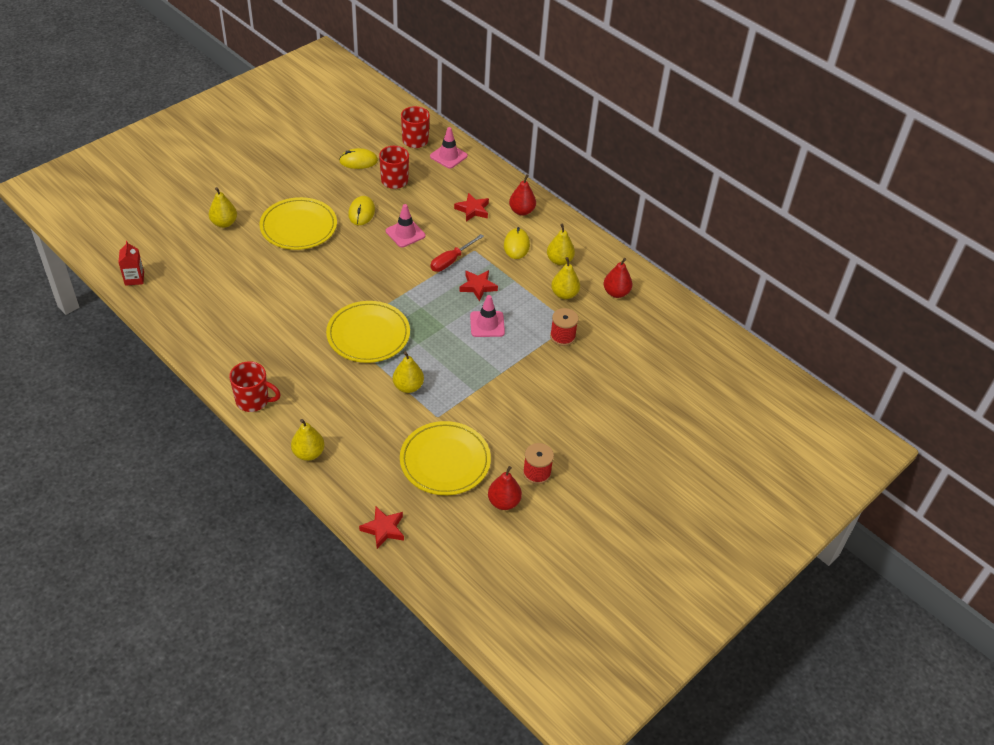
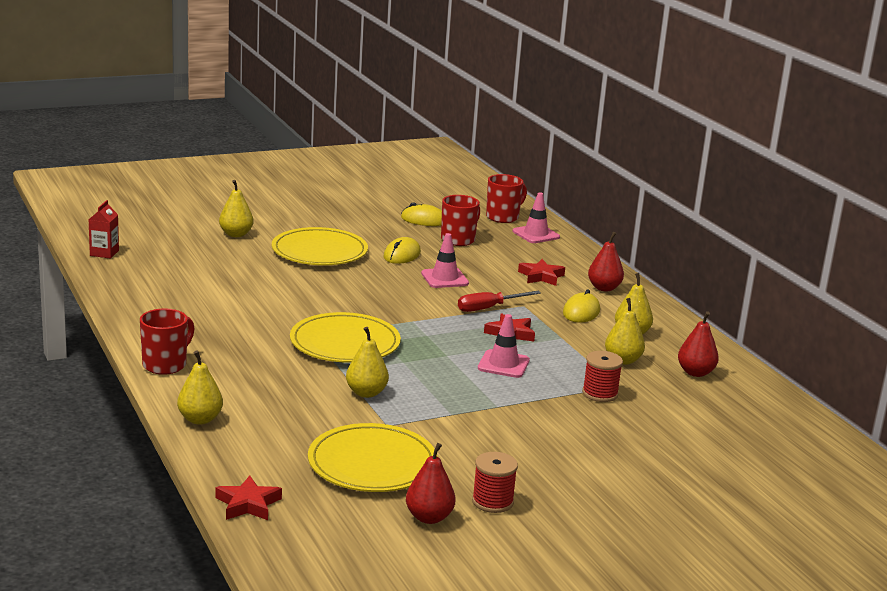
camera: 20 degrees right, 25 degrees down
red mug [229,361,281,412] -> red mug turned 90 degrees counterclockwise [140,308,195,375]

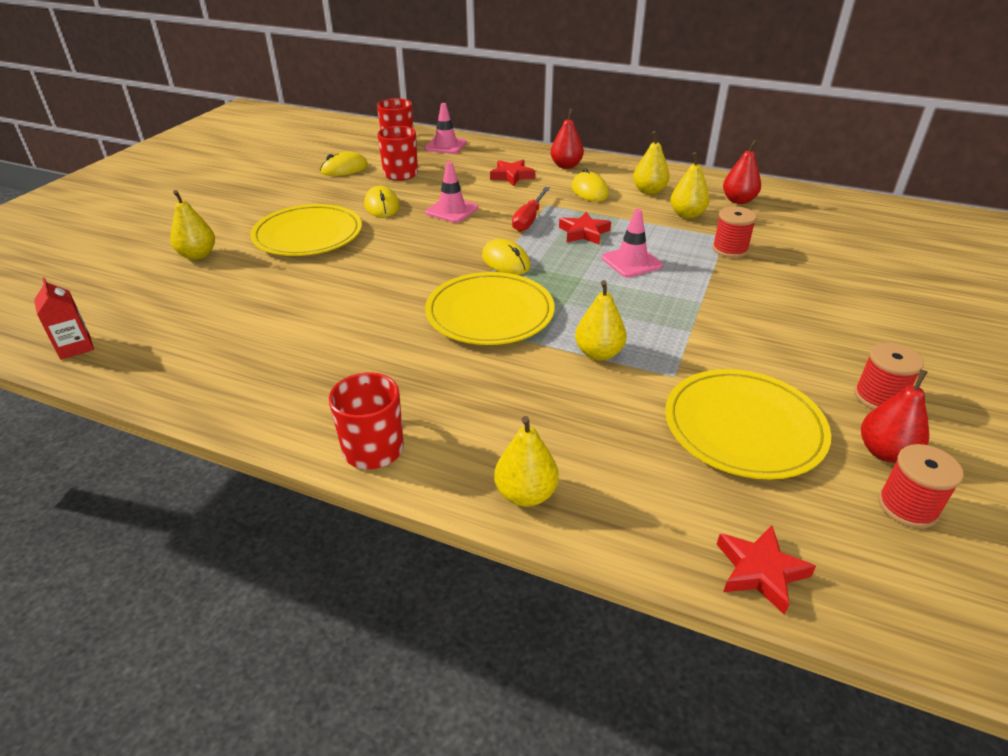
camera: 40 degrees left, 15 degrees up
none -> yellow mouse [482,239,531,275]
none -> red spool [878,444,964,528]

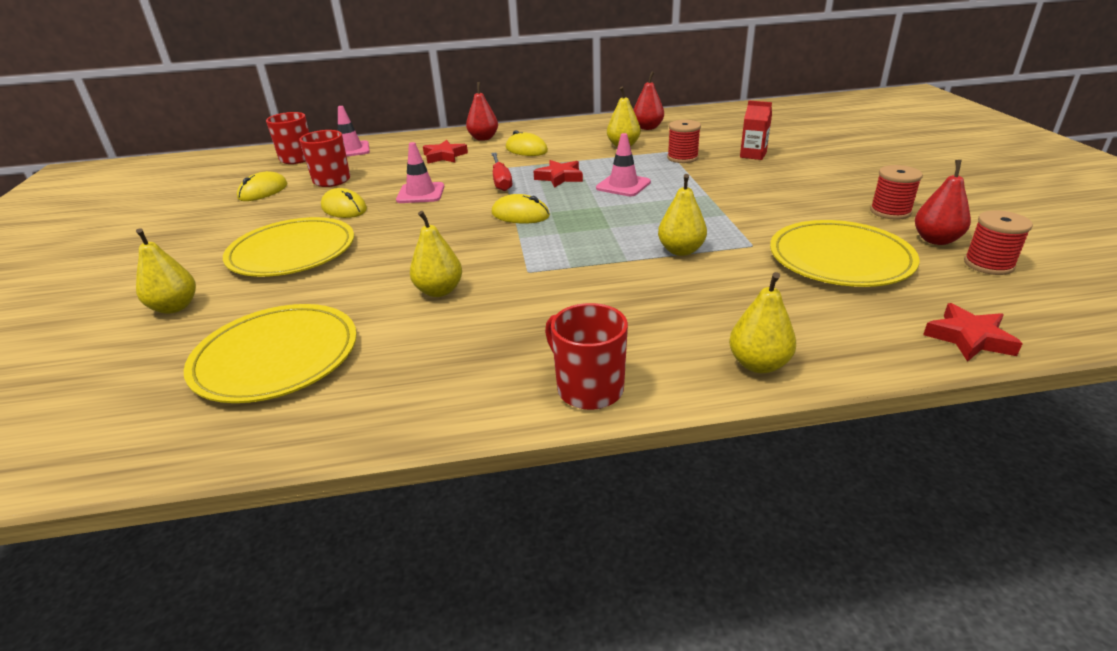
camera: 30 degrees left, 5 degrees down
red carton [34,278,94,360] -> red carton moved to [740,101,772,160]
yellow plate [425,272,555,345] -> yellow plate moved to [184,304,357,403]
yellow pear [633,131,670,195] -> yellow pear moved to [410,211,462,297]

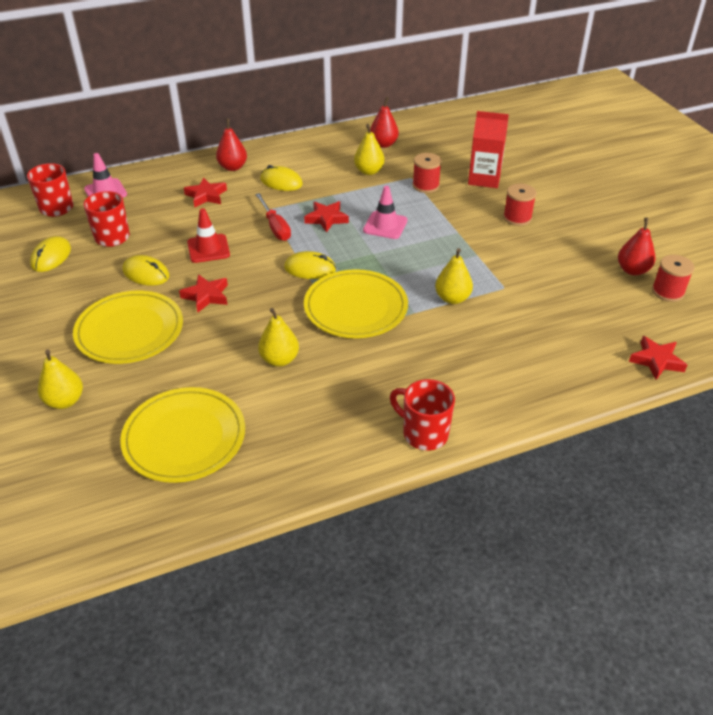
camera: 15 degrees left, 10 degrees up
pink traffic cone [396,142,444,203] -> red traffic cone [187,208,230,263]
yellow pear [729,272,796,373] -> none
red carton [740,101,772,160] -> red carton [468,111,509,188], size x1.55
yellow plate [770,220,920,287] -> yellow plate moved to [304,269,408,338]
red spool [870,165,923,220] -> red spool moved to [503,183,537,226]
none -> red star [179,274,228,312]

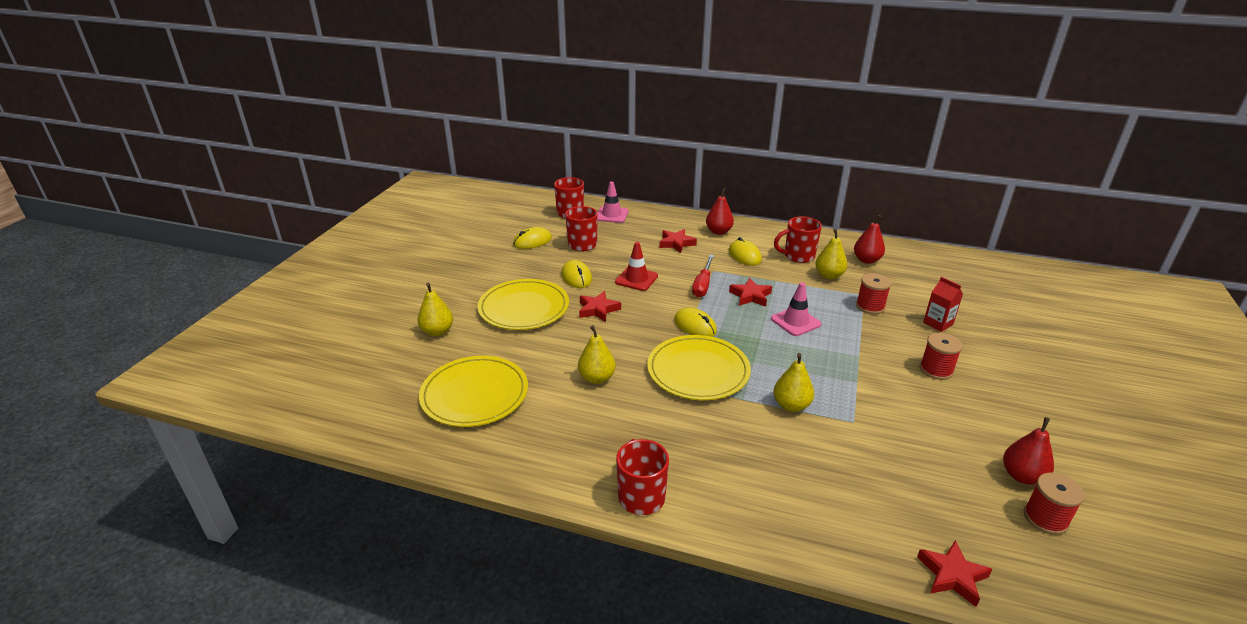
camera: 40 degrees right, 10 degrees down
red carton [468,111,509,188] -> red carton [923,277,963,332], size x0.64
none -> red mug [774,216,822,263]

